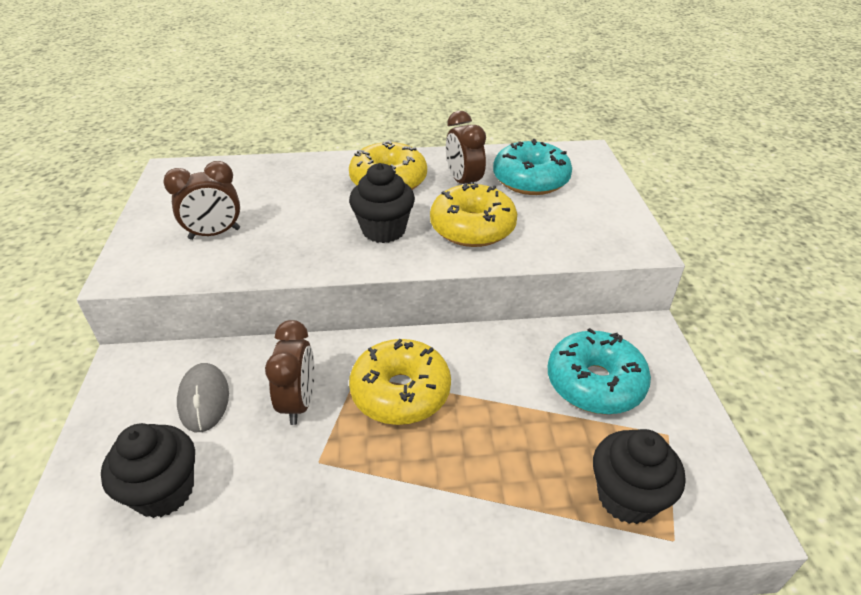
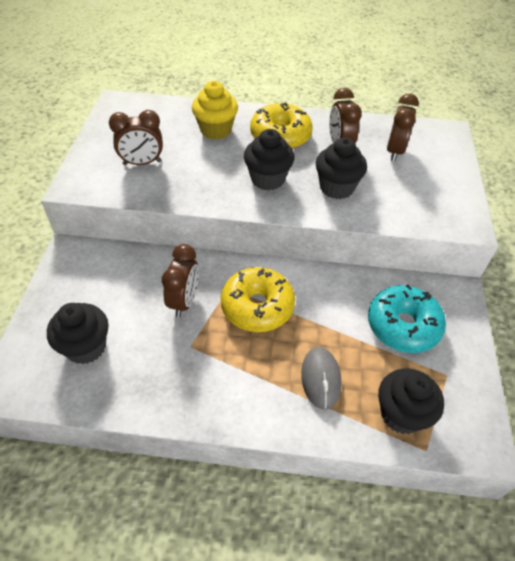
camera: 10 degrees right, 10 degrees up
grey mouse [177,363,229,432] -> grey mouse moved to [301,347,341,410]
yellow donut [430,183,517,247] -> black cupcake [316,137,367,199]
turquoise donut [493,139,572,195] -> brown clock [387,94,419,161]
none -> yellow cupcake [192,81,238,140]

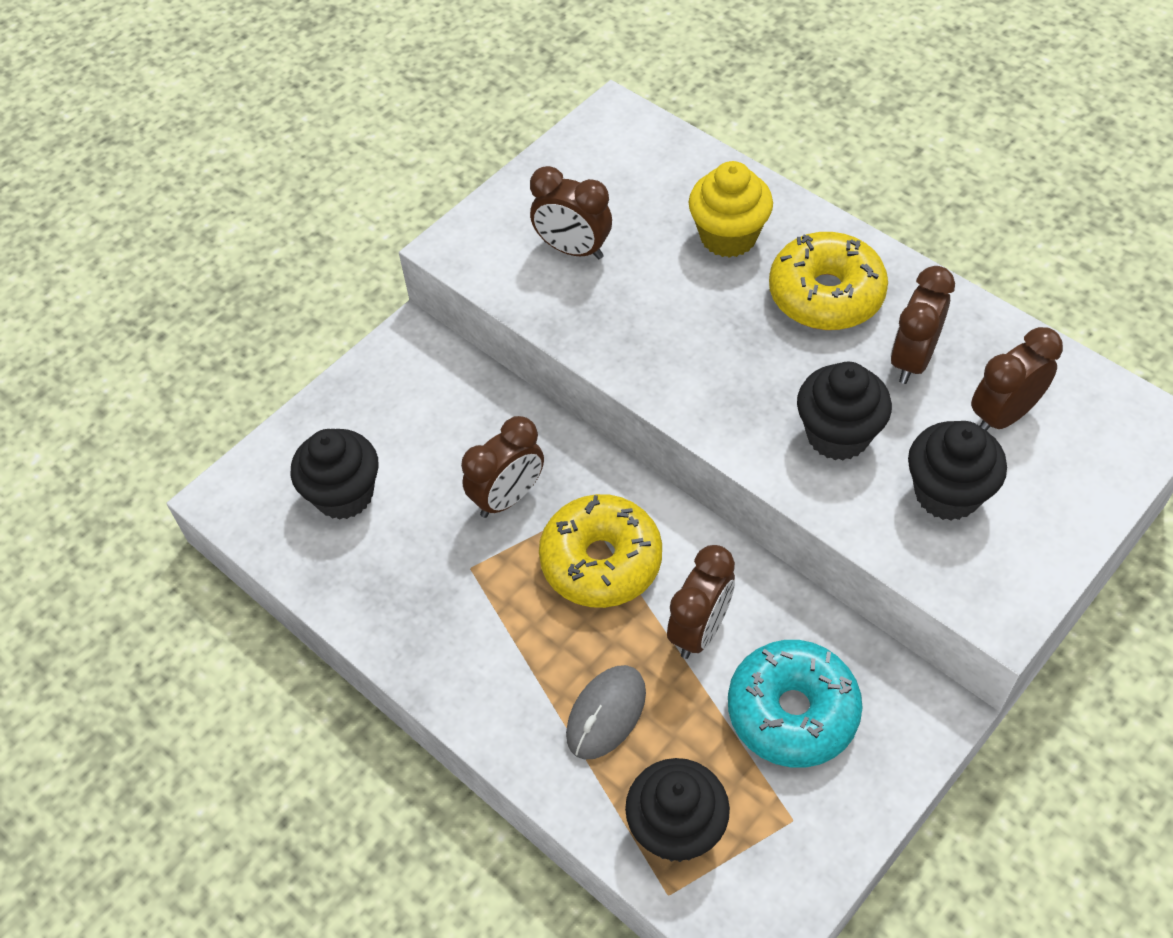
camera: 40 degrees right, 5 degrees up
black cupcake [244,129,295,190] -> black cupcake moved to [908,421,1007,521]
none -> brown clock [667,545,735,659]

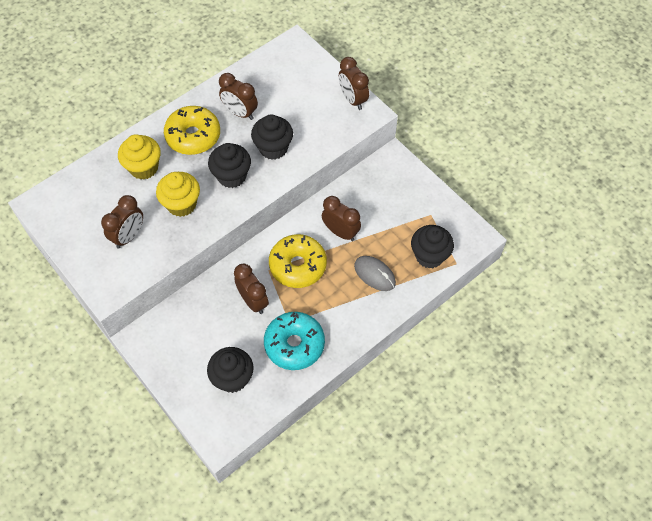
camera: 85 degrees left, 5 degrees up
turquoise donut [728,640,863,768] -> turquoise donut moved to [264,312,325,370]
black cupcake [908,421,1007,521] -> black cupcake moved to [208,143,251,188]
brown clock [971,327,1063,431] -> brown clock moved to [339,57,369,110]
none -> yellow cupcake [156,172,200,217]

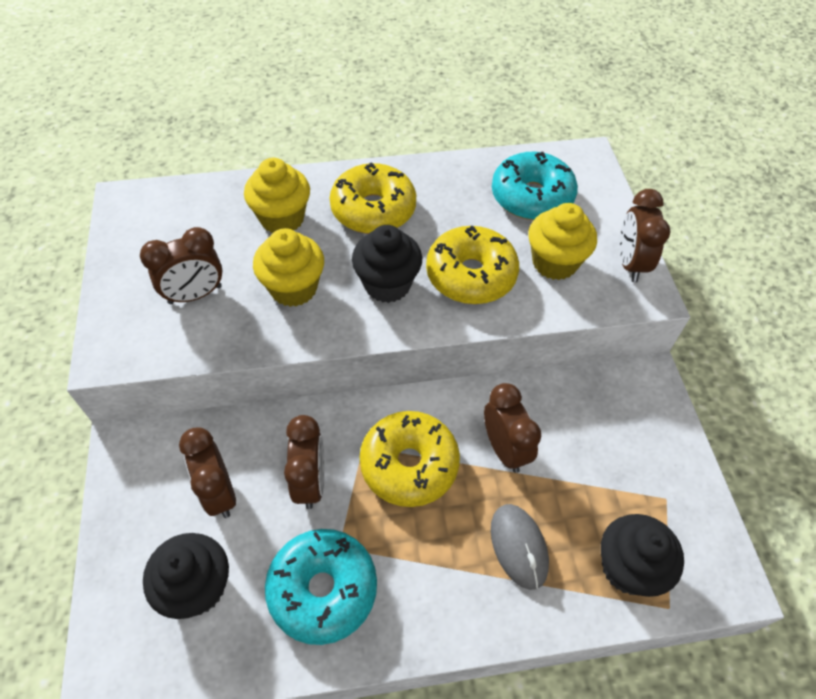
camera: 30 degrees right, 5 degrees down
brown clock [219,73,258,120] -> brown clock moved to [179,427,236,518]
black cupcake [251,115,293,160] -> yellow donut [426,225,519,304]
none -> turquoise donut [492,152,578,220]
none -> yellow cupcake [528,203,597,280]

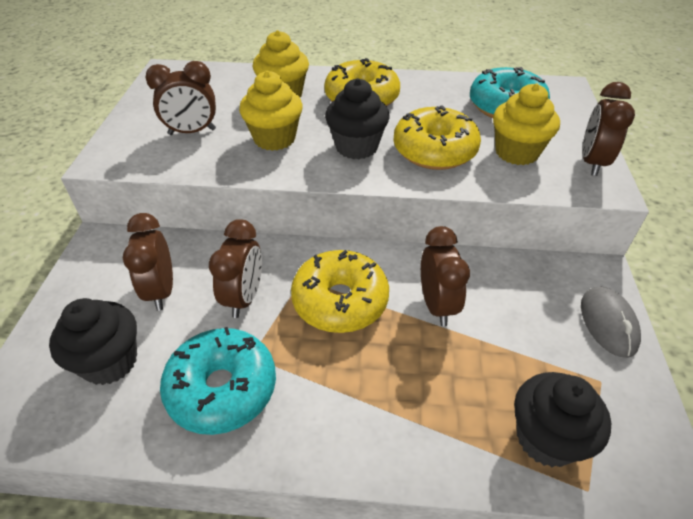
camera: 15 degrees right, 10 degrees down
grey mouse [491,504,549,590] -> grey mouse moved to [581,286,641,358]

